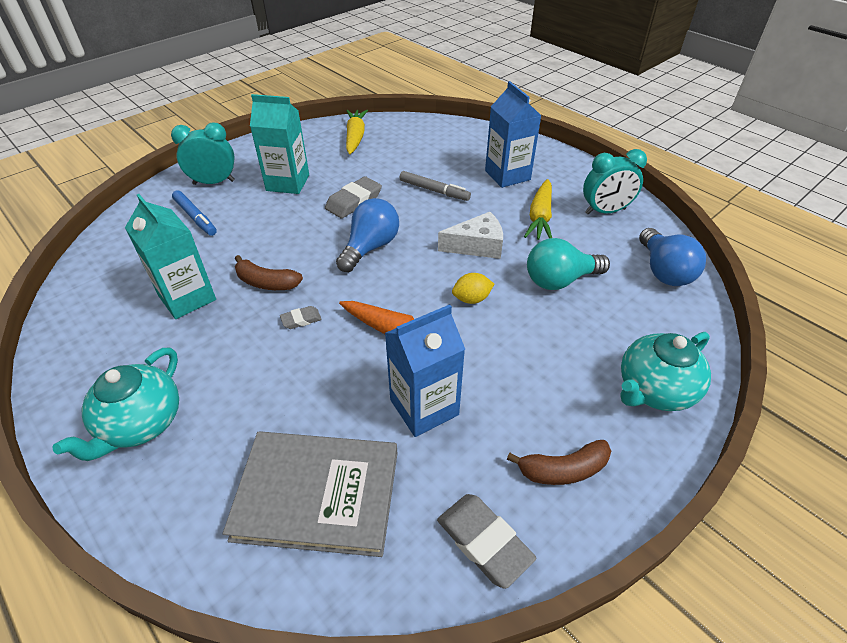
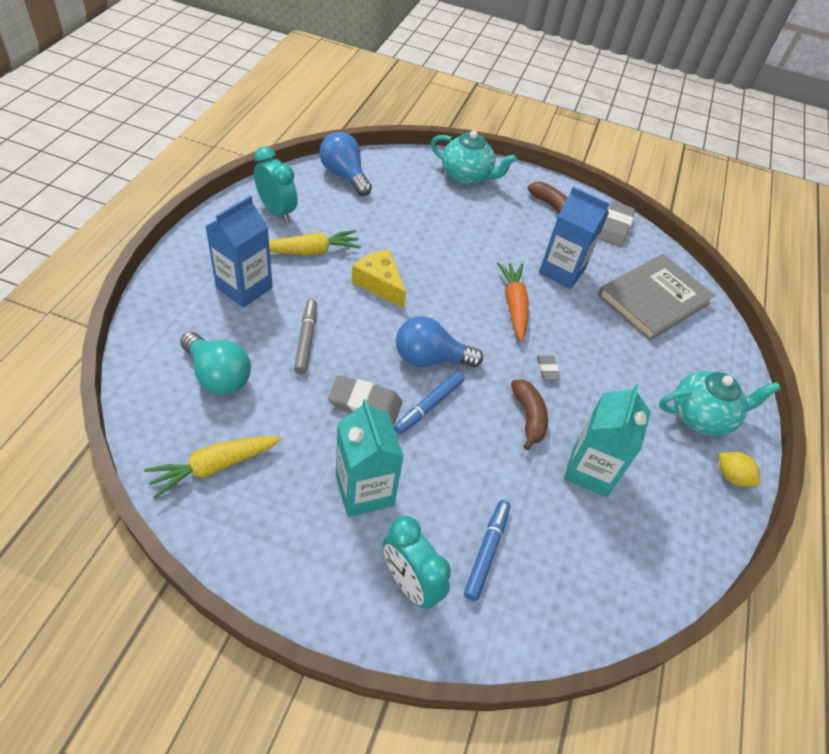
camera: 125 degrees left, 5 degrees up
grey book [223,431,398,557] -> grey book turned 75 degrees clockwise [598,254,715,341]
grey eraser [280,306,322,329] -> grey eraser turned 45 degrees clockwise [537,356,560,380]
white cheese [438,212,503,259] -> yellow cheese [352,249,406,309]
yellow lemon [452,273,494,304] -> yellow lemon moved to [719,452,760,487]
turquoise light bulb [527,238,610,290] -> turquoise light bulb moved to [180,332,251,395]
blue light bulb [639,228,706,286] -> blue light bulb turned 90 degrees counterclockwise [320,132,372,196]
none -> blue marker [394,371,464,434]

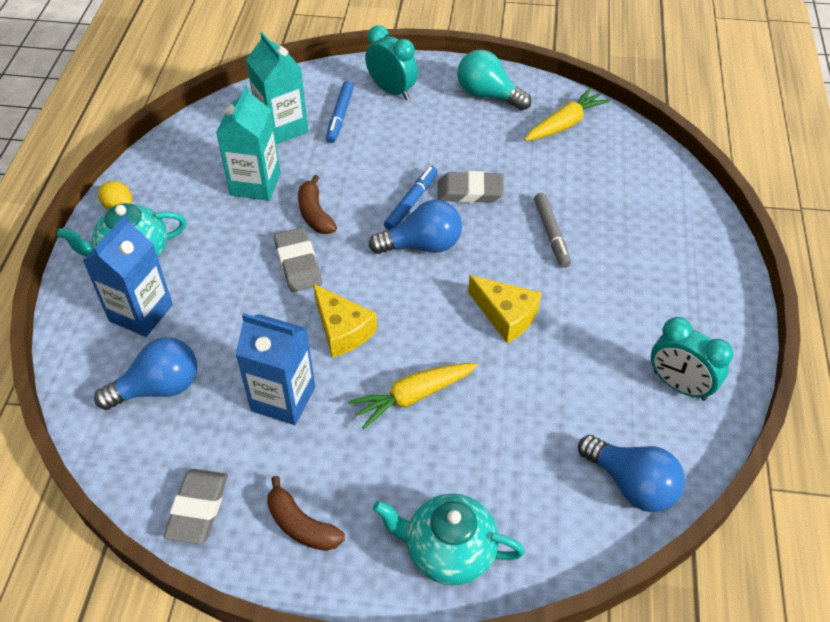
camera: 175 degrees right, 0 degrees up
turquoise light bulb [180,332,251,395] -> turquoise light bulb moved to [457,50,531,111]
blue carton [205,195,273,308] -> blue carton moved to [83,215,173,337]
yellow carrot [269,230,361,255] -> yellow carrot moved to [348,363,478,429]
turquoise carton [336,399,404,517] -> turquoise carton moved to [246,32,308,144]
orange carrot [497,262,529,341] -> yellow cheese [313,284,377,358]
grey eraser [537,356,560,380] -> grey eraser [274,227,322,292], size x1.86
grey book [598,254,715,341] -> blue light bulb [94,337,197,410]

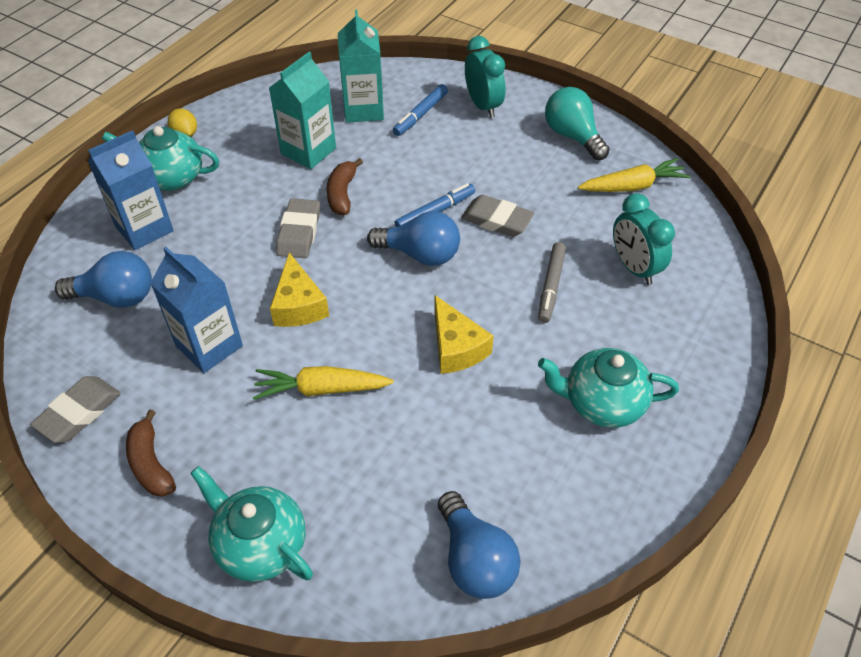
camera: 25 degrees right, 0 degrees up
turquoise clock [651,317,733,401] -> turquoise clock moved to [613,193,675,285]
none -> turquoise teapot [538,348,679,428]

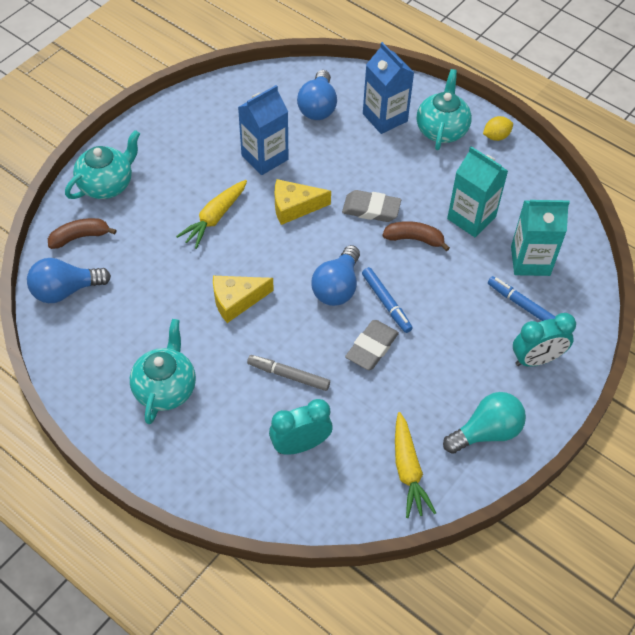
camera: 95 degrees right, 5 degrees up
grey eraser [30,376,121,443] -> none
brown banana [126,409,176,497] -> brown banana moved to [48,218,117,249]
yellow carrot [253,366,394,400] -> yellow carrot turned 150 degrees counterclockwise [176,180,247,249]

